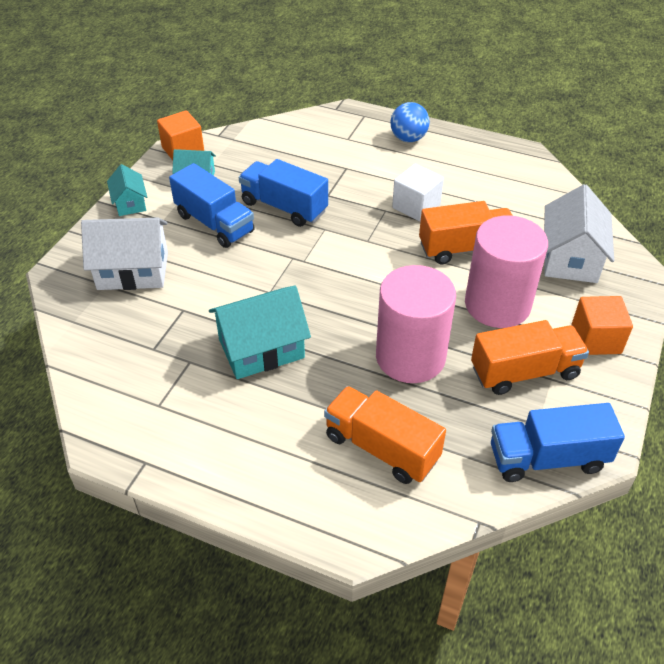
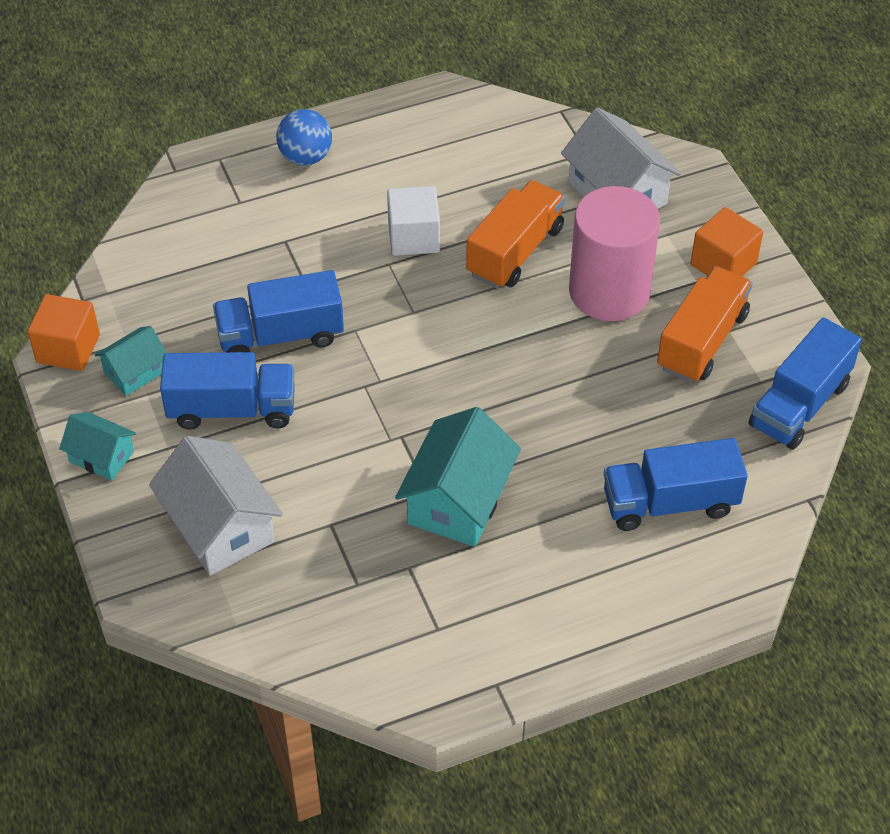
camera: 45 degrees left, 5 degrees up
white house [81,218,168,290] -> white house turned 75 degrees counterclockwise [149,436,283,576]
orange truck [324,386,446,484] -> blue truck [604,438,748,531]
pink cylinder [376,265,456,383] -> none

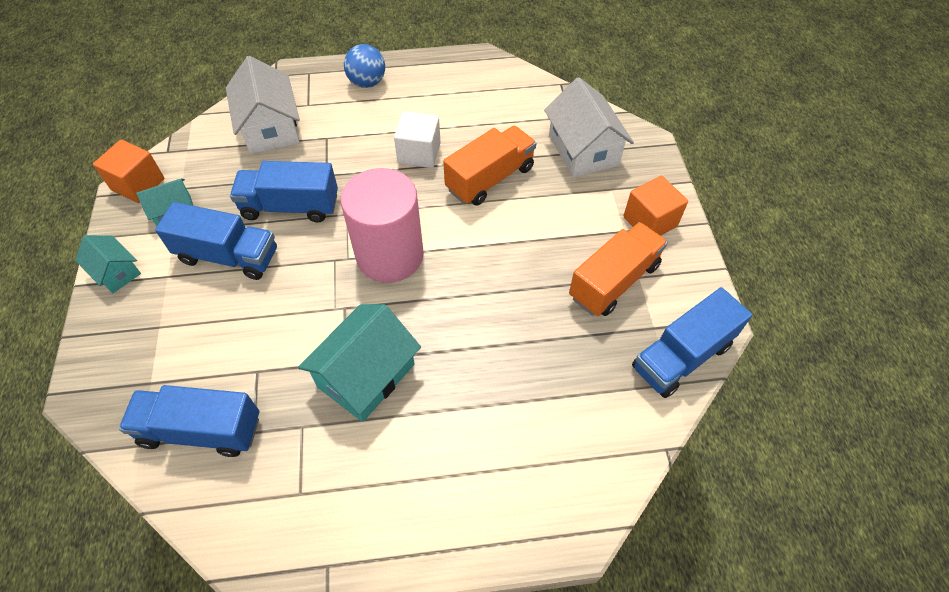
camera: 15 degrees right, 5 degrees up
white house [149,436,283,576] -> white house moved to [226,56,300,154]
pink cylinder [569,186,660,321] -> pink cylinder moved to [341,168,424,283]
blue truck [604,438,748,531] -> blue truck moved to [119,385,259,457]

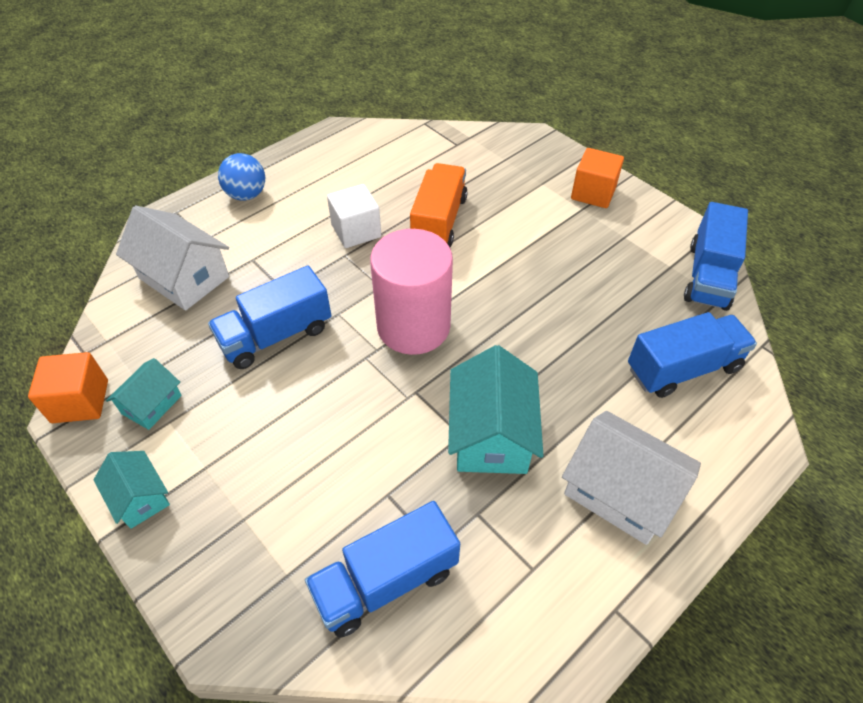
camera: 35 degrees left, 5 degrees down
turquoise house [75,235,141,293] -> turquoise house turned 45 degrees clockwise [94,451,170,529]
blue truck [155,202,277,280] -> blue truck moved to [628,312,757,398]
white house [544,77,634,178] -> white house moved to [562,411,701,545]
orange truck [569,222,668,316] -> none

